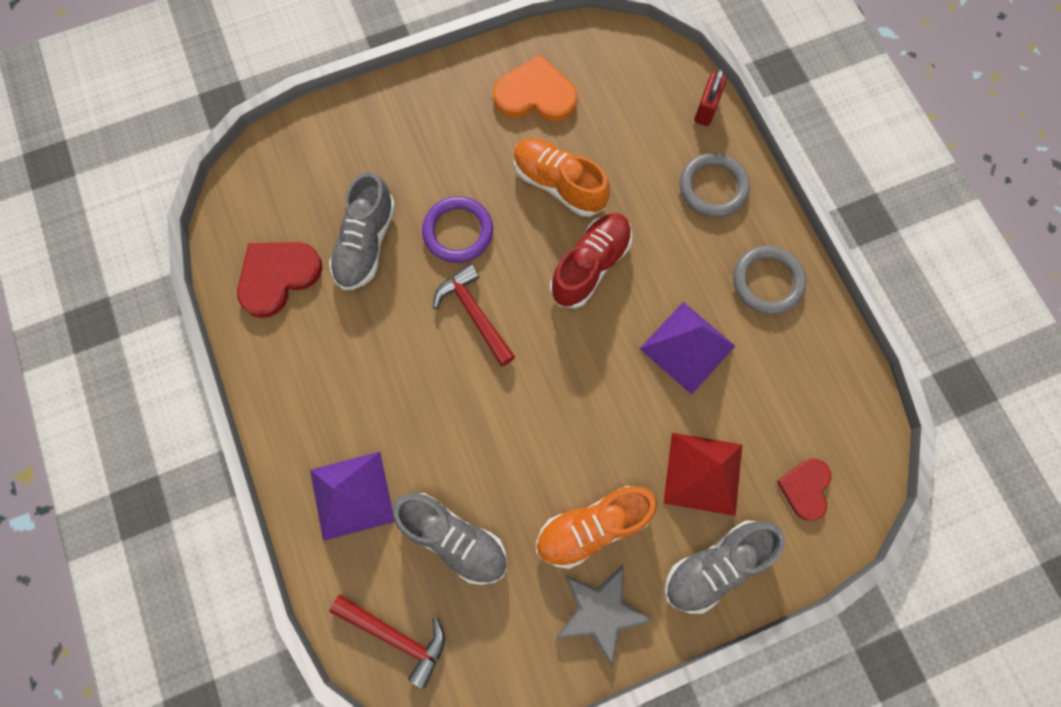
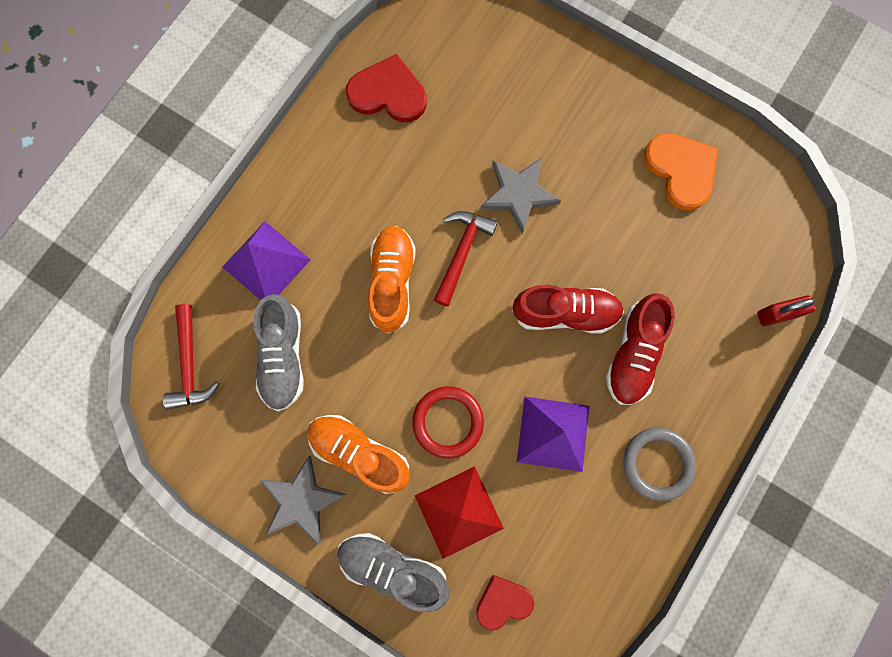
camera: 55 degrees right, 5 degrees up
grey shoe [329,172,396,290] -> none
purple ring [422,196,493,263] -> grey star [481,158,561,234]
orange shoe [513,138,610,217] -> orange shoe moved to [368,226,416,334]
grey ring [680,153,750,217] -> none
none -> red ring [412,386,484,458]
none -> red shoe [606,293,675,405]

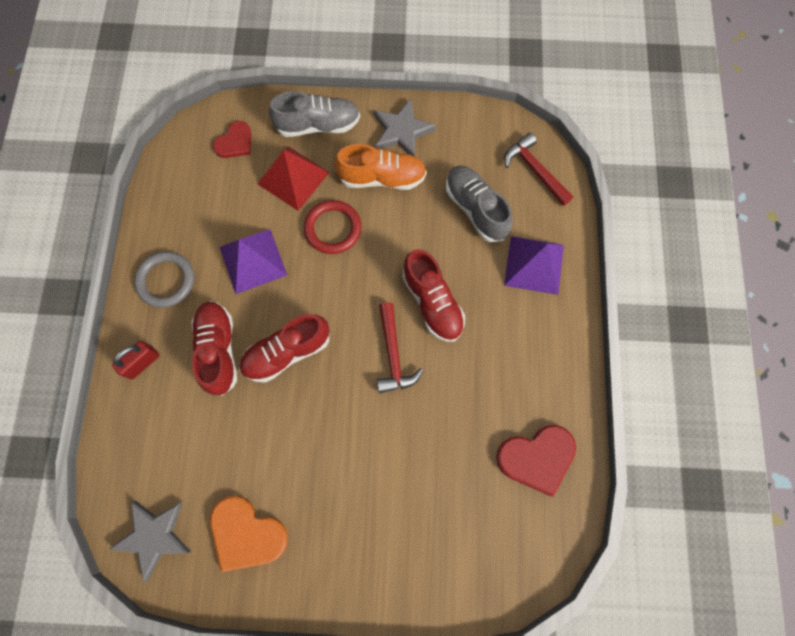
camera: 150 degrees right, 5 degrees down
orange shoe [368,226,416,334] -> red shoe [402,249,465,342]
grey star [481,158,561,234] -> grey star moved to [109,501,191,582]
red padlock [757,295,815,326] -> red padlock moved to [112,341,160,380]

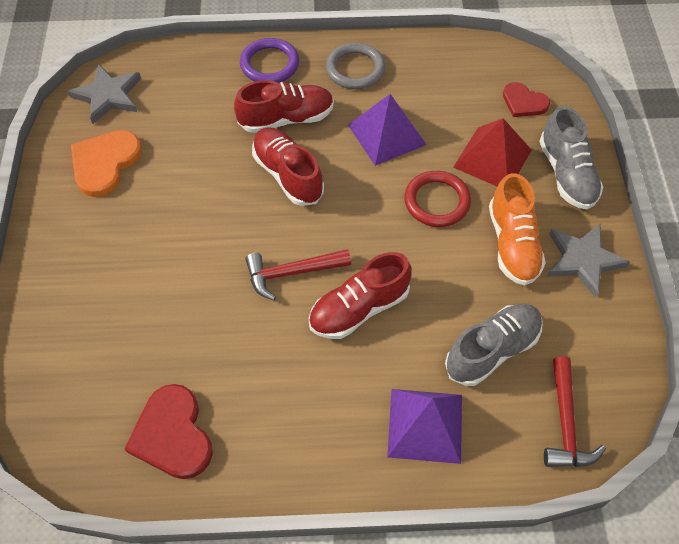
camera: 85 degrees right, 15 degrees down
red padlock [112,341,160,380] -> purple ring [240,38,299,83]
red hammer [504,133,574,206] -> red hammer turned 135 degrees clockwise [544,356,606,467]

